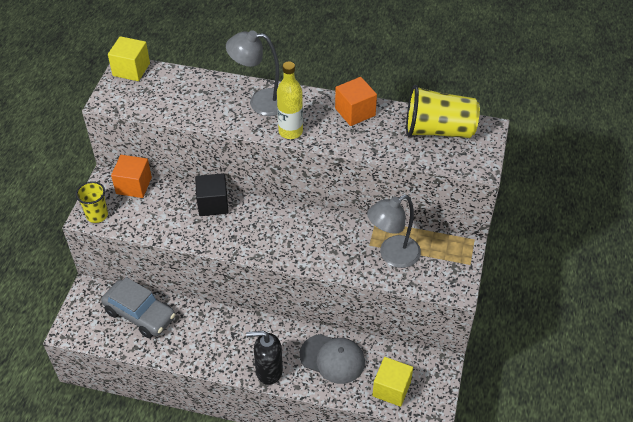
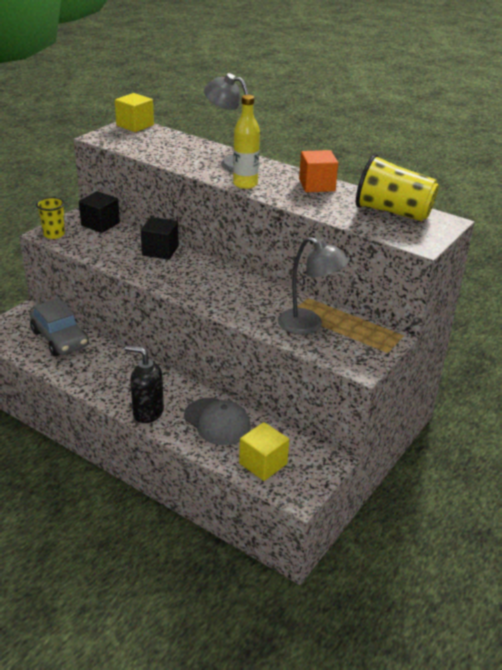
camera: 20 degrees right, 15 degrees down
orange cube [111,155,152,198] -> black cube [79,191,120,233]
grey lamp [367,195,421,268] -> grey lamp turned 135 degrees counterclockwise [278,237,349,334]

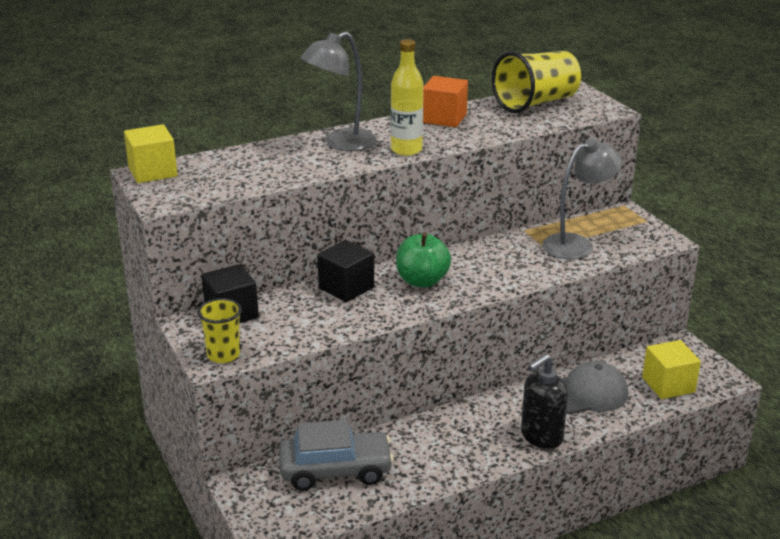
camera: 60 degrees left, 5 degrees down
none -> green apple [396,232,451,288]

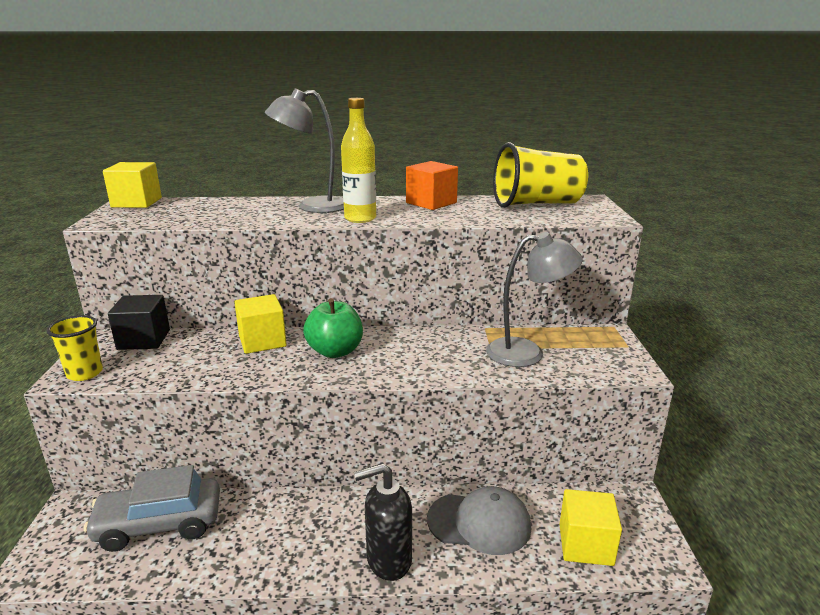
camera: 25 degrees right, 5 degrees down
grey car [279,420,394,491] -> grey car turned 150 degrees clockwise [84,465,220,552]
black cube [317,240,374,302] -> yellow cube [234,294,287,354]

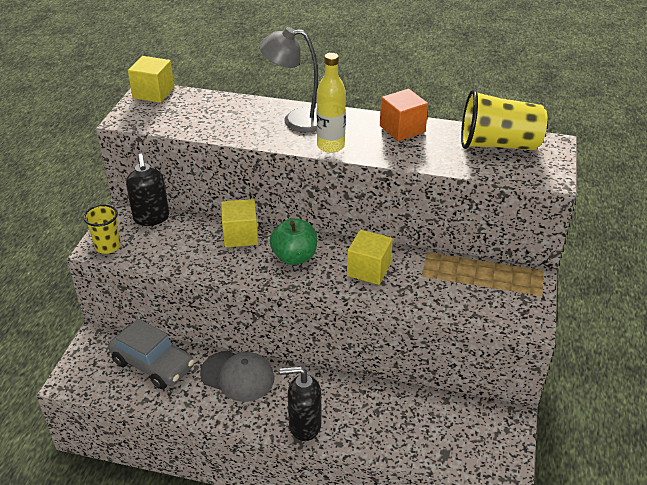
camera: 15 degrees right, 15 degrees up
grey car [84,465,220,552] -> grey car turned 150 degrees counterclockwise [108,319,194,389]
black cube [108,295,170,350] -> black soap dispenser [126,153,169,226]
grey cap [427,486,531,555] -> grey cap moved to [200,351,274,402]
grey lamp [486,232,583,367] -> none
yellow cube [559,489,622,566] -> yellow cube moved to [347,230,393,285]

